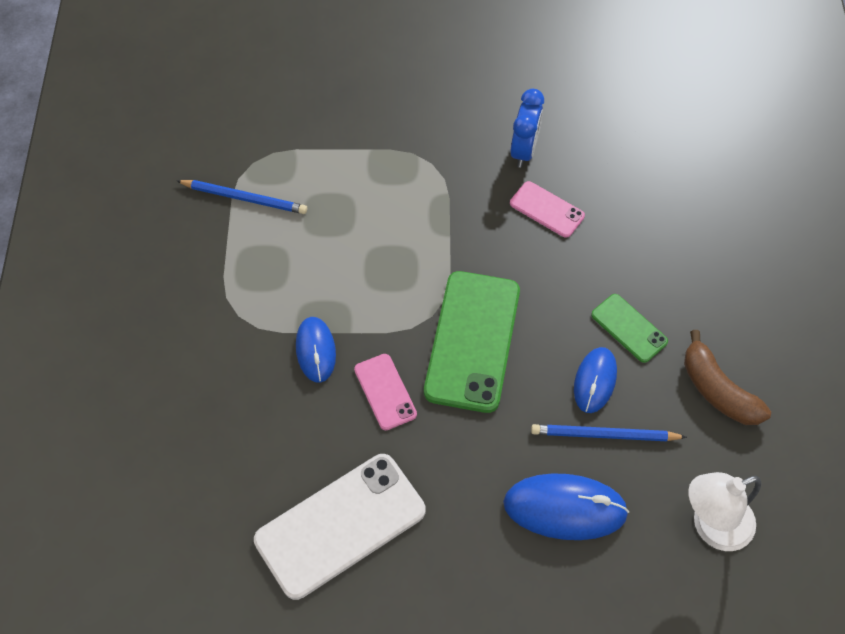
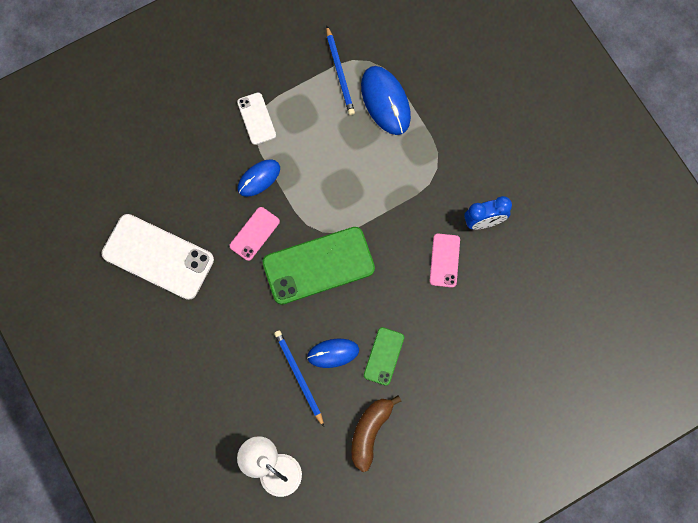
camera: 60 degrees right, 15 degrees up
blue mouse [503,473,629,540] -> blue mouse moved to [361,66,411,135]
none -> white phone [237,93,276,145]

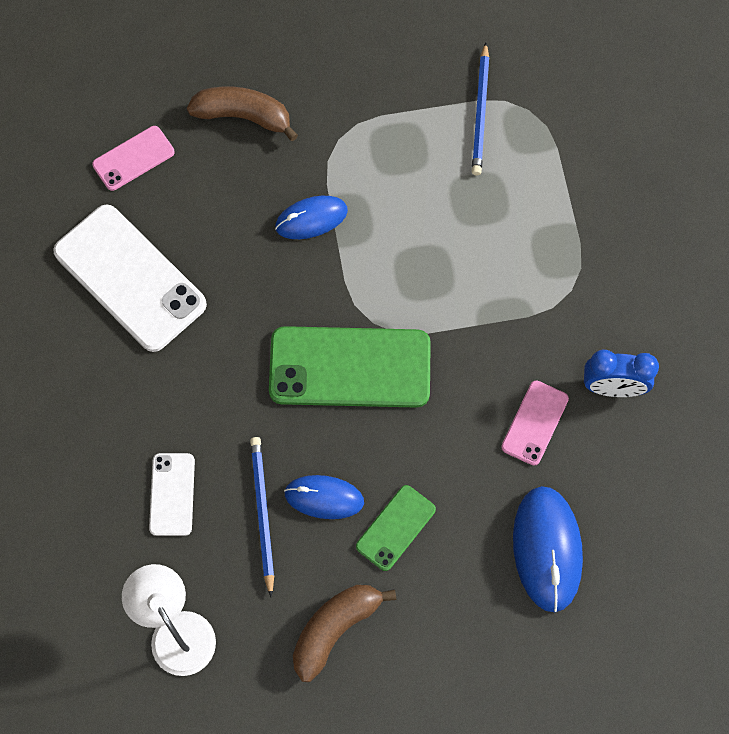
camera: 20 degrees right, 5 degrees down
pink phone [230,207,280,261] -> pink phone moved to [92,126,175,191]
white phone [237,93,276,145] -> white phone moved to [149,453,195,536]
blue mouse [361,66,411,135] -> blue mouse moved to [513,486,583,612]
none -> brown banana [187,86,298,141]

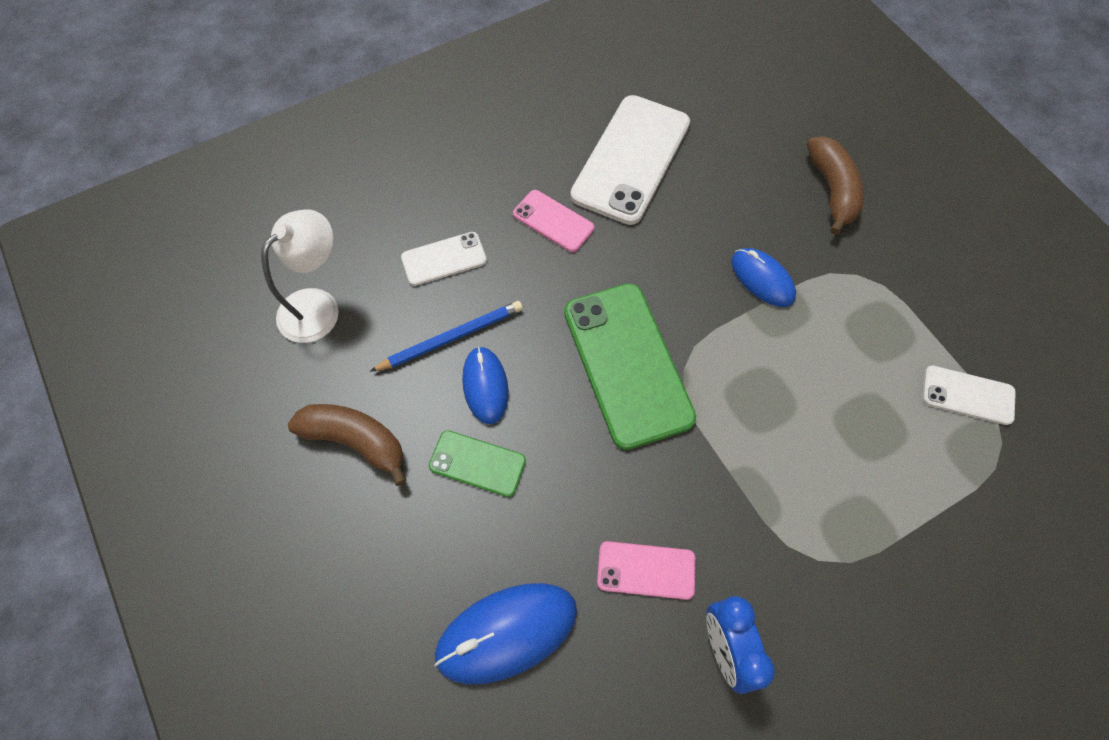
camera: 70 degrees right, 5 degrees down
pink phone [92,126,175,191] -> pink phone moved to [513,190,594,252]
blue pencil [472,42,489,175] -> white phone [922,365,1016,425]

